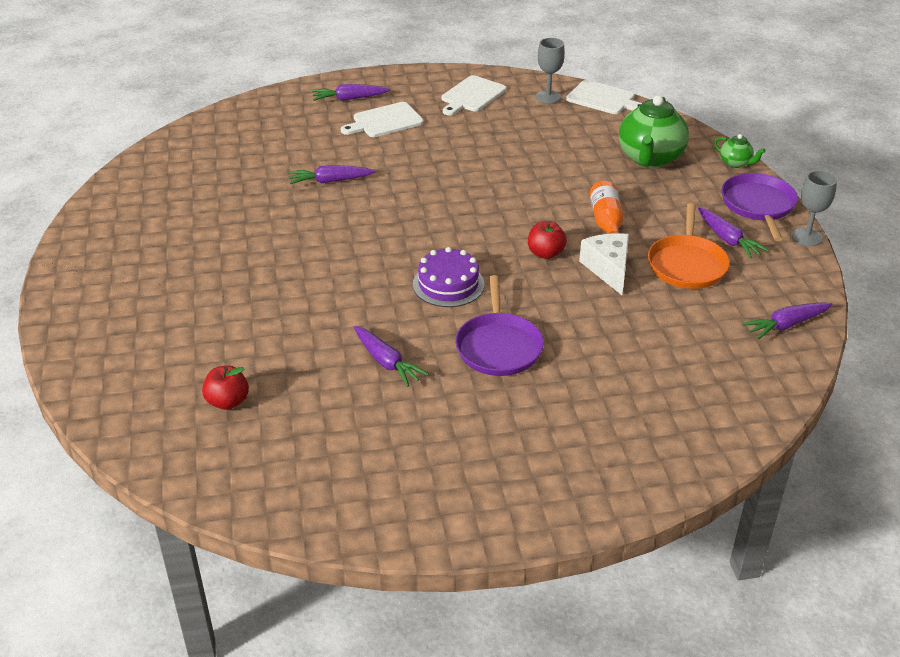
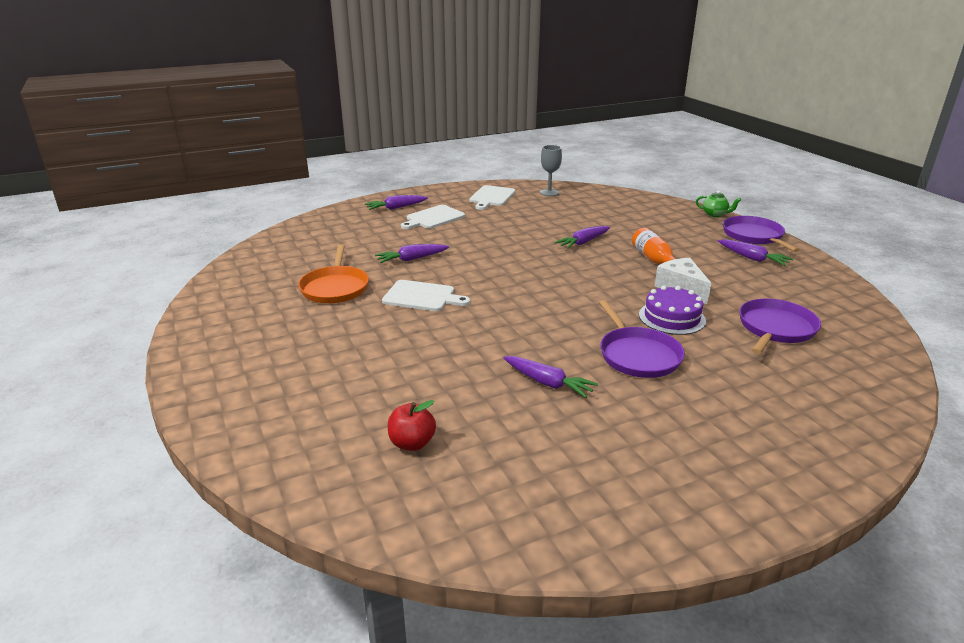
camera: 15 degrees left, 10 degrees down
purple cake [413,247,484,307] -> purple cake moved to [639,285,706,335]
red apple [528,221,567,259] -> none
white cutting board [566,80,642,114] -> white cutting board moved to [382,280,470,311]
green teapot [619,95,689,168] -> none
orange pan [648,203,730,289] -> orange pan moved to [298,244,369,303]
purple carrot [742,302,832,340] -> purple carrot moved to [554,226,610,249]
grey goblet [792,170,837,246] -> none
none -> purple pan [739,299,821,354]

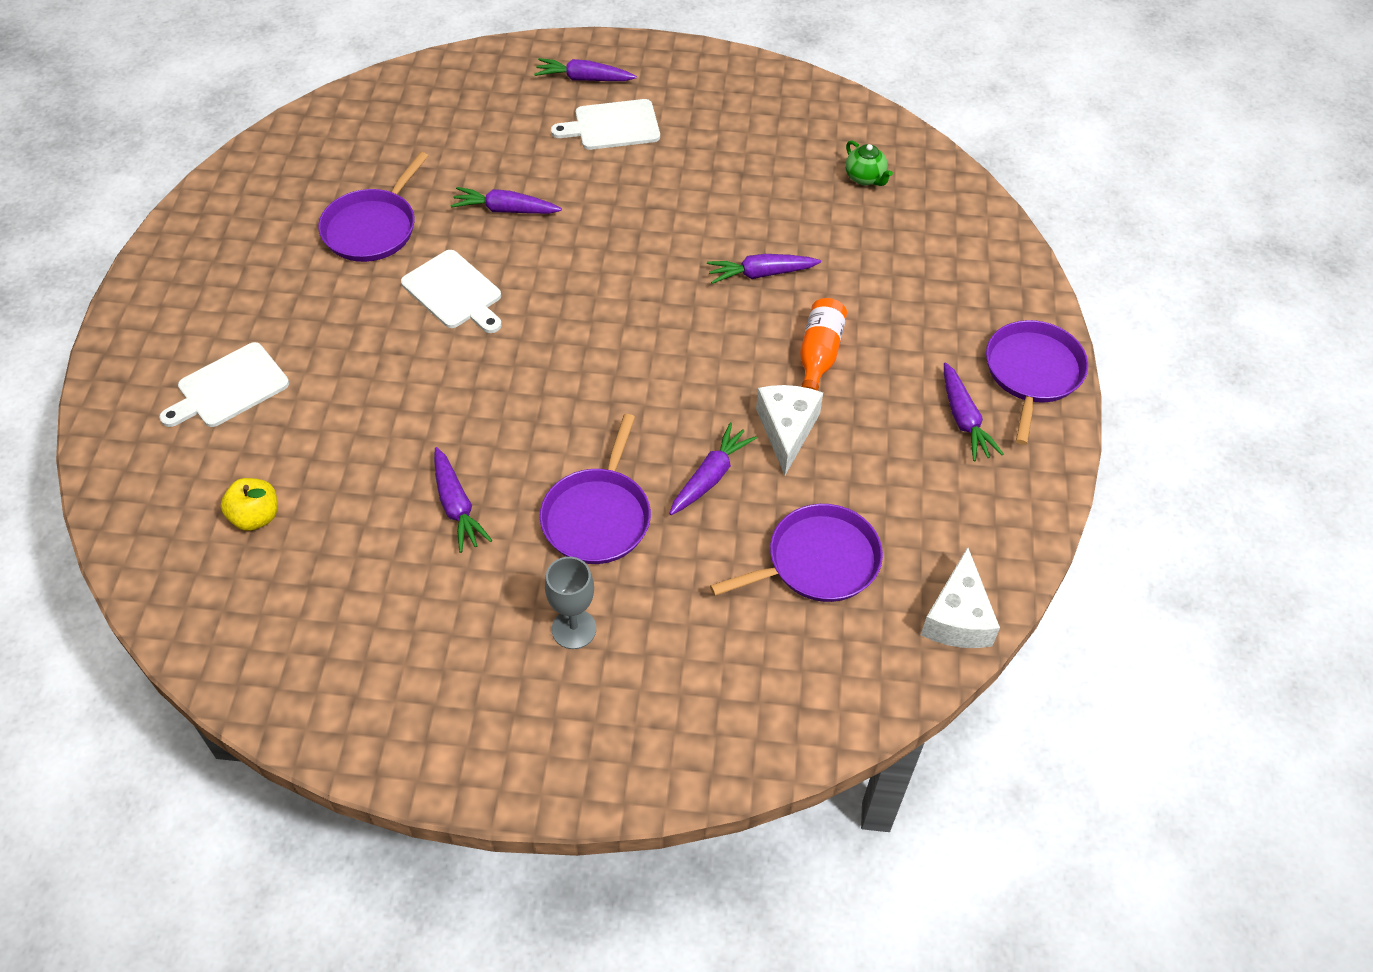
camera: 30 degrees right, 25 degrees up
orange pan [298,244,369,303] -> purple pan [318,152,428,262]
red apple [388,400,436,451] -> yellow apple [221,478,277,531]
white cutting board [469,185,515,210] -> white cutting board moved to [159,342,289,427]
grey goblet [540,145,562,196] -> grey goblet moved to [545,557,596,649]
purple cake [639,285,706,335] -> purple carrot [669,422,757,515]
green teapot [696,190,741,217] -> green teapot moved to [845,140,893,186]
none -> white cheese [921,547,1000,648]

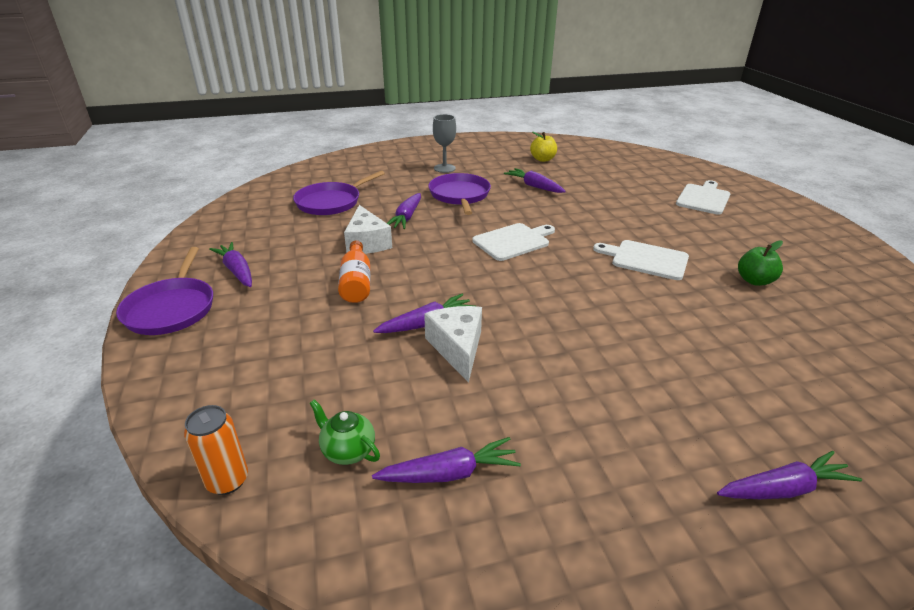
camera: 160 degrees right, 20 degrees down
yellow apple [221,478,277,531] -> yellow apple moved to [530,132,557,162]
purple pan [318,152,428,262] -> green apple [738,241,783,286]
purple carrot [450,187,562,214] -> purple carrot moved to [372,437,521,483]
white cutting board [551,99,660,150] -> white cutting board moved to [472,223,555,261]
white cheese [921,547,1000,648] -> white cheese moved to [424,306,482,383]
none -> orange can [184,405,248,495]

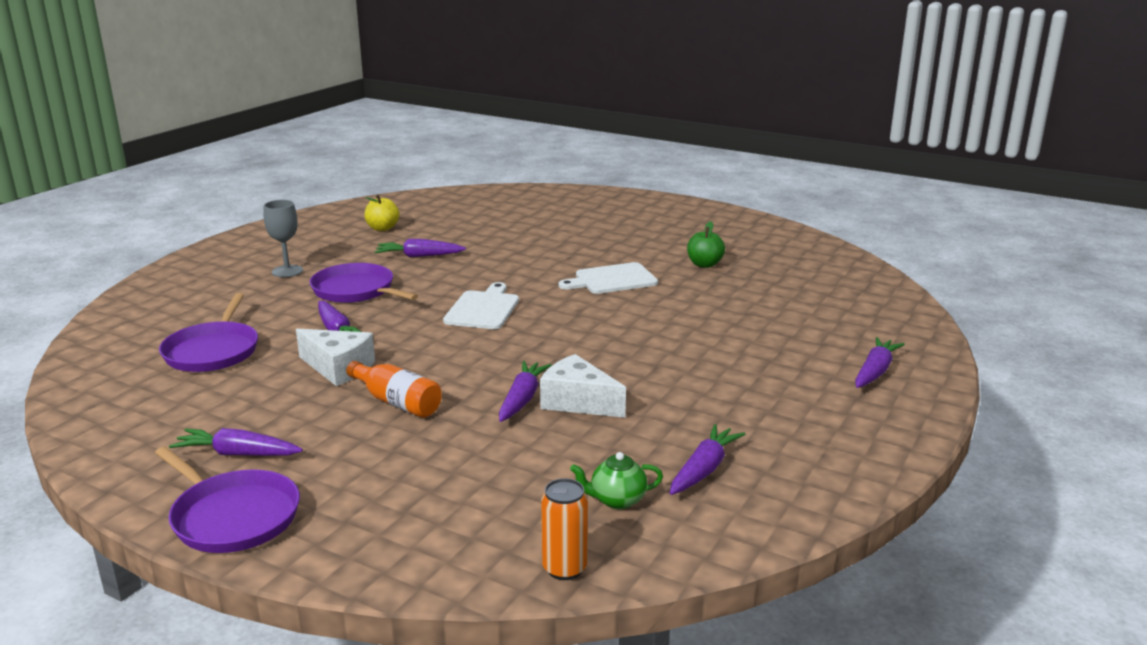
camera: 45 degrees left, 10 degrees down
white cutting board [676,180,730,215] -> none

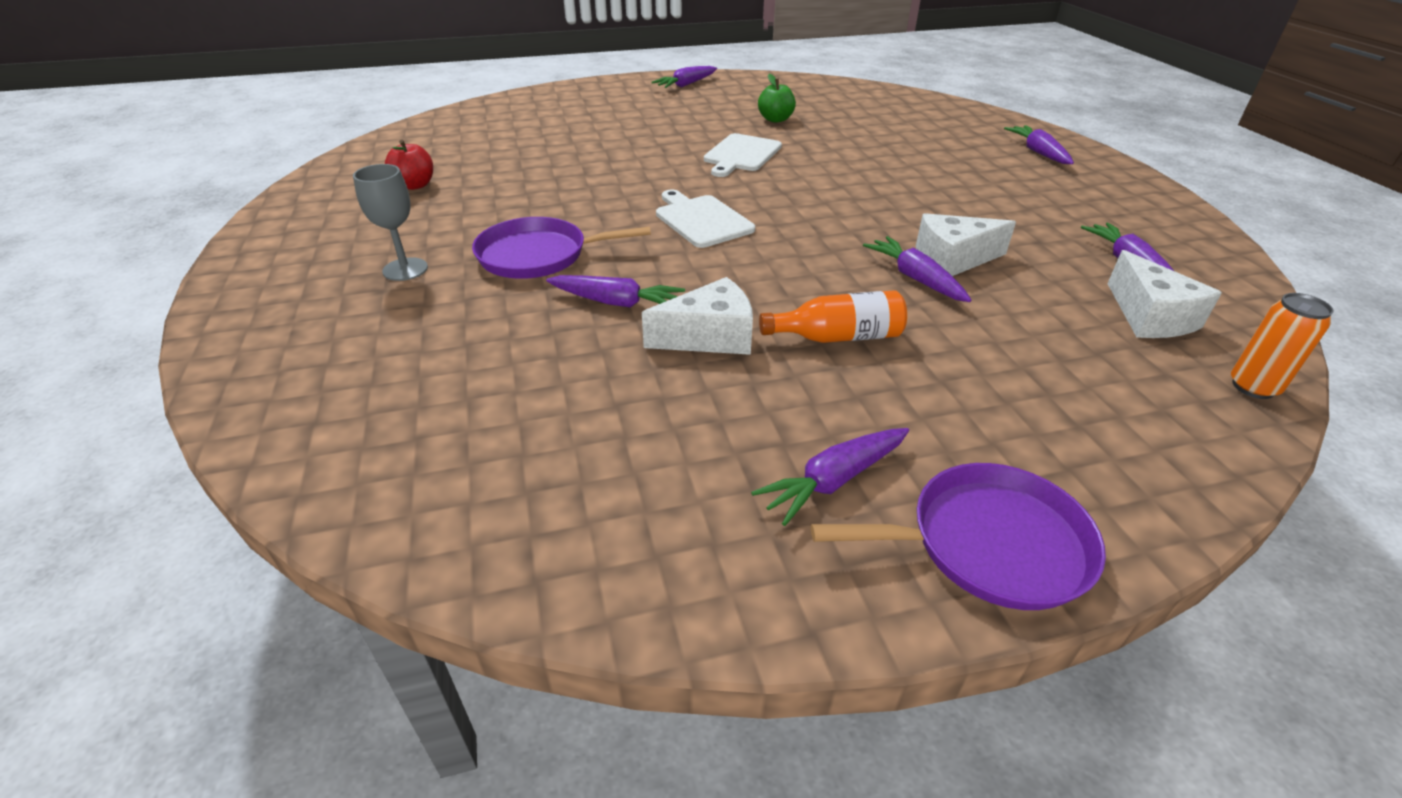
camera: 45 degrees left, 15 degrees up
purple pan [159,293,258,372] -> none
yellow apple [365,194,400,231] -> red apple [385,140,433,190]
purple carrot [375,239,466,257] -> purple carrot moved to [652,66,717,88]
green teapot [570,452,663,509] -> white cheese [1107,250,1222,338]

